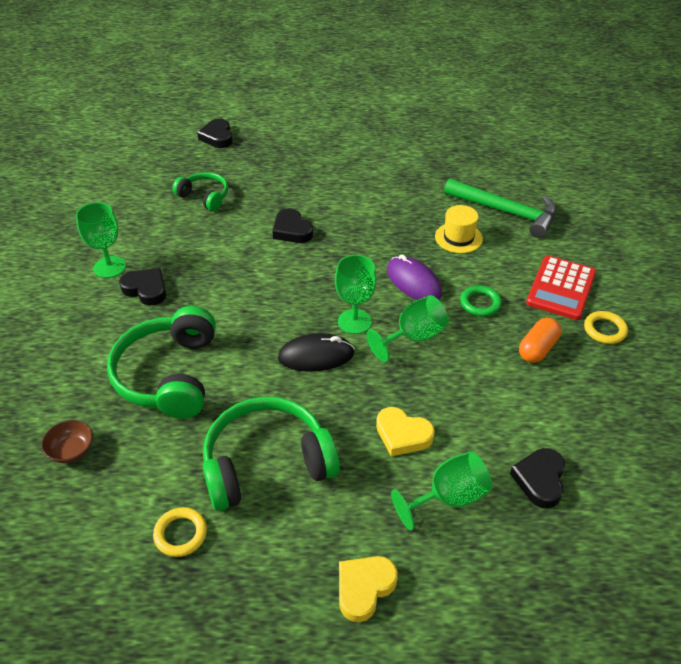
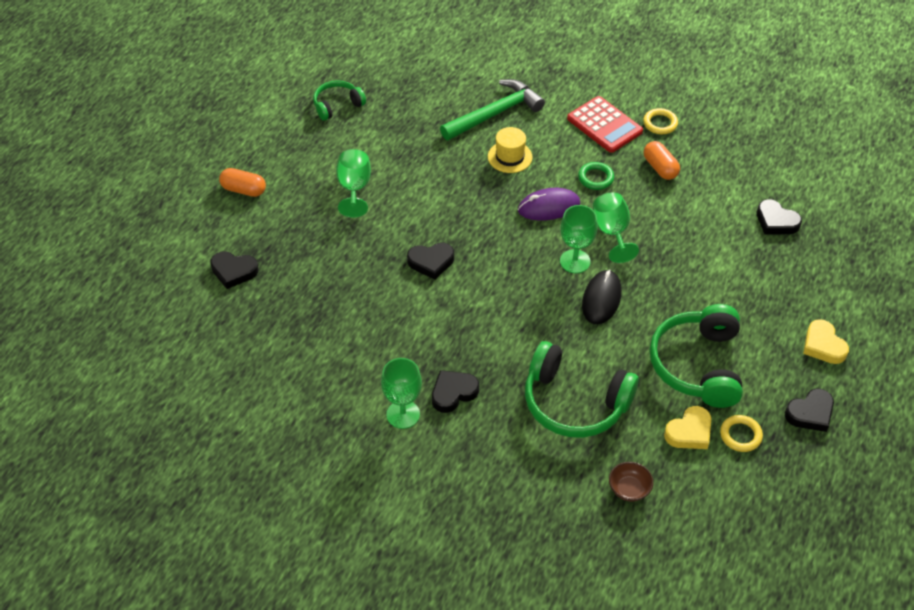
camera: 65 degrees left, 5 degrees up
green headphones [172,172,228,211] -> green headphones moved to [313,80,366,121]
yellow heart [376,407,435,456] -> yellow heart moved to [664,406,711,449]
green goblet [391,451,492,530] -> green goblet moved to [336,149,371,218]
none -> orange capsule [219,168,266,197]
none -> black heart [785,388,834,432]

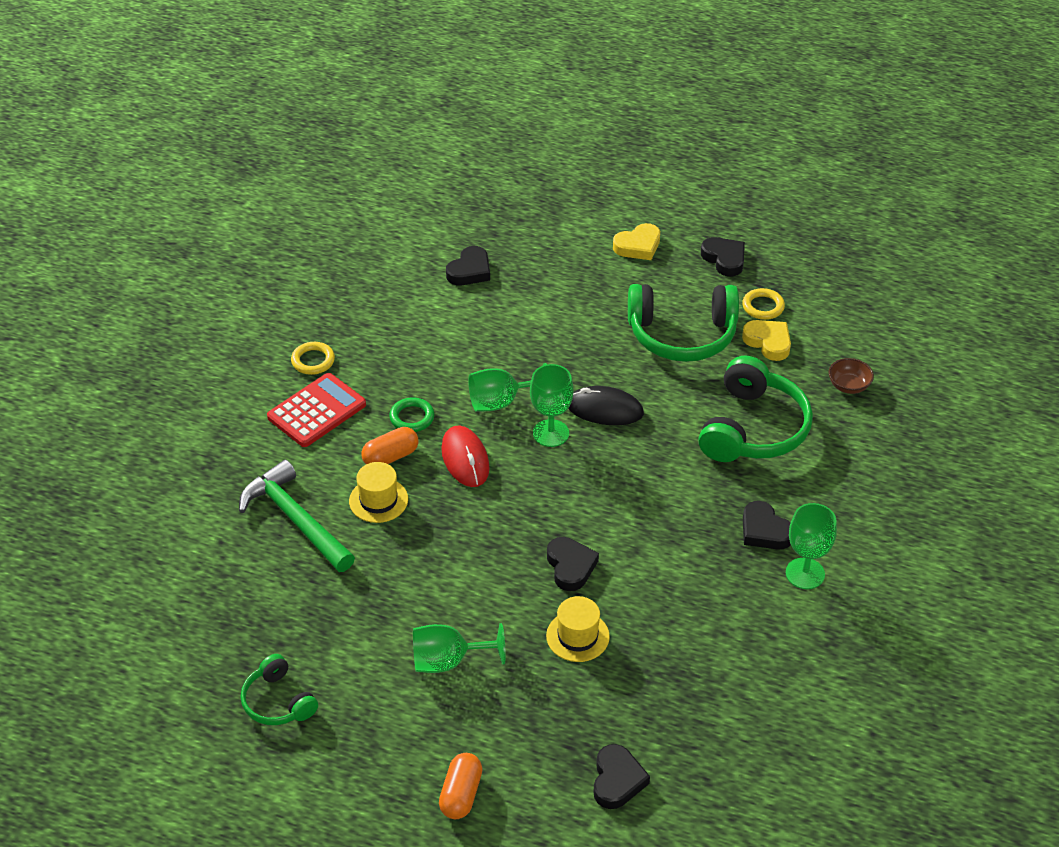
camera: 95 degrees left, 5 degrees down
purple mouse [518,188,580,220] -> red mouse [441,426,490,487]
orange capsule [644,141,680,180] -> orange capsule moved to [361,427,418,464]
none -> yellow hat [546,596,610,662]

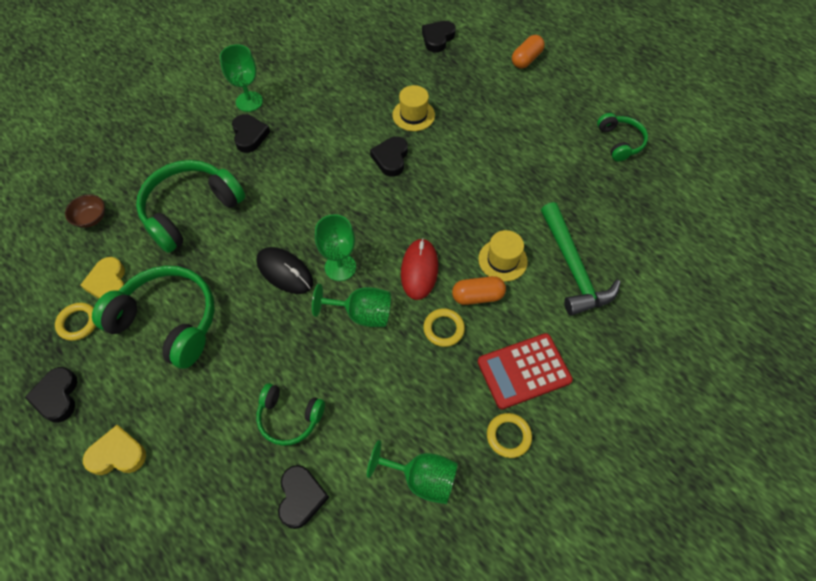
camera: 155 degrees left, 15 degrees up
green ring [389,398,434,432] -> yellow ring [423,308,465,347]
green goblet [413,623,506,673] -> green goblet moved to [367,440,458,504]
black heart [446,246,490,285] -> black heart turned 120 degrees clockwise [278,465,330,529]
none -> green headphones [256,383,325,446]

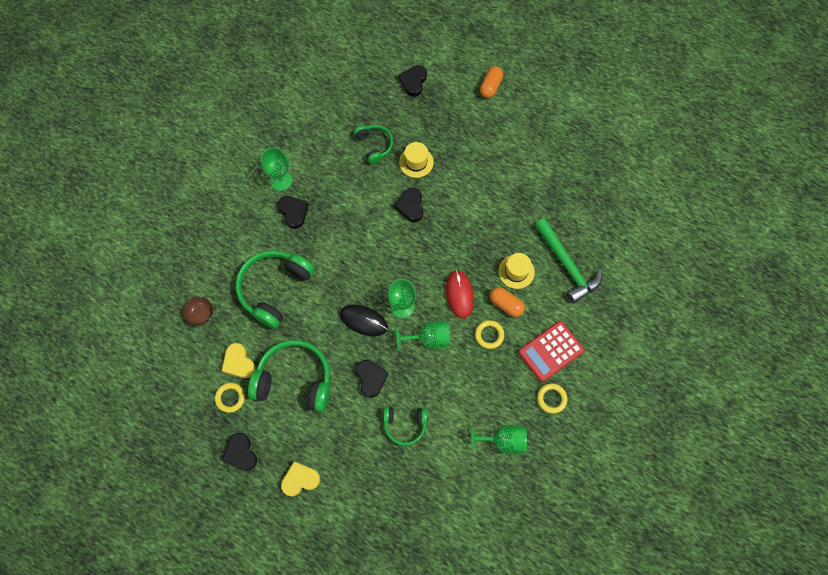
camera: 15 degrees left, 10 degrees up
black heart [278,465,330,529] -> black heart moved to [356,360,389,398]
orange capsule [452,276,506,305] -> orange capsule turned 60 degrees clockwise [490,287,525,317]
green headphones [597,113,648,162] -> green headphones moved to [354,125,393,164]

